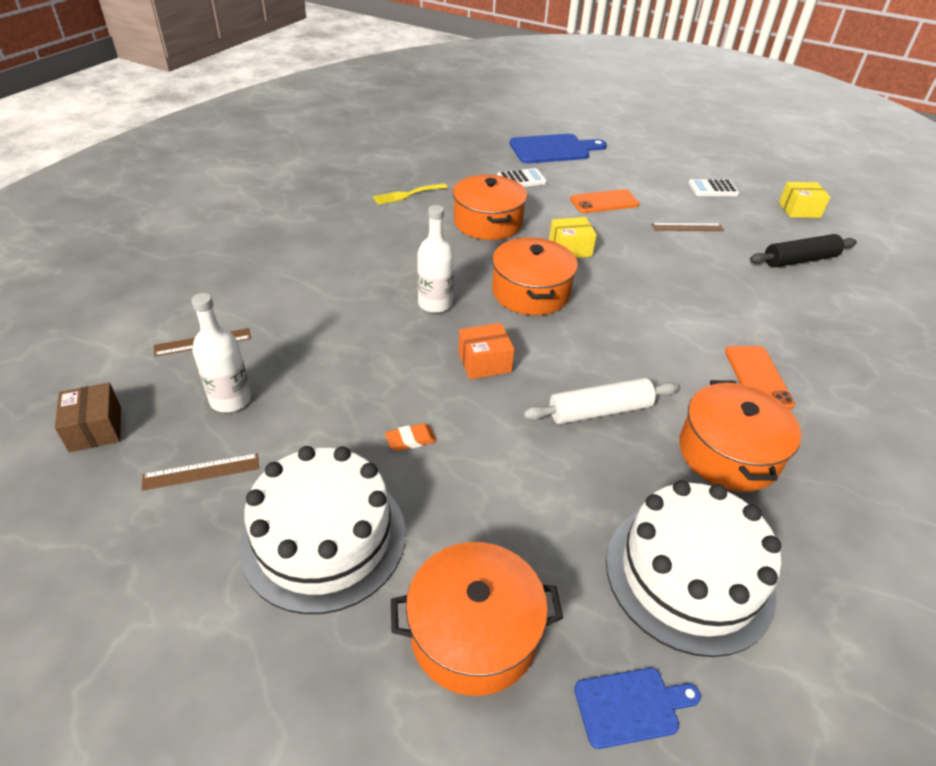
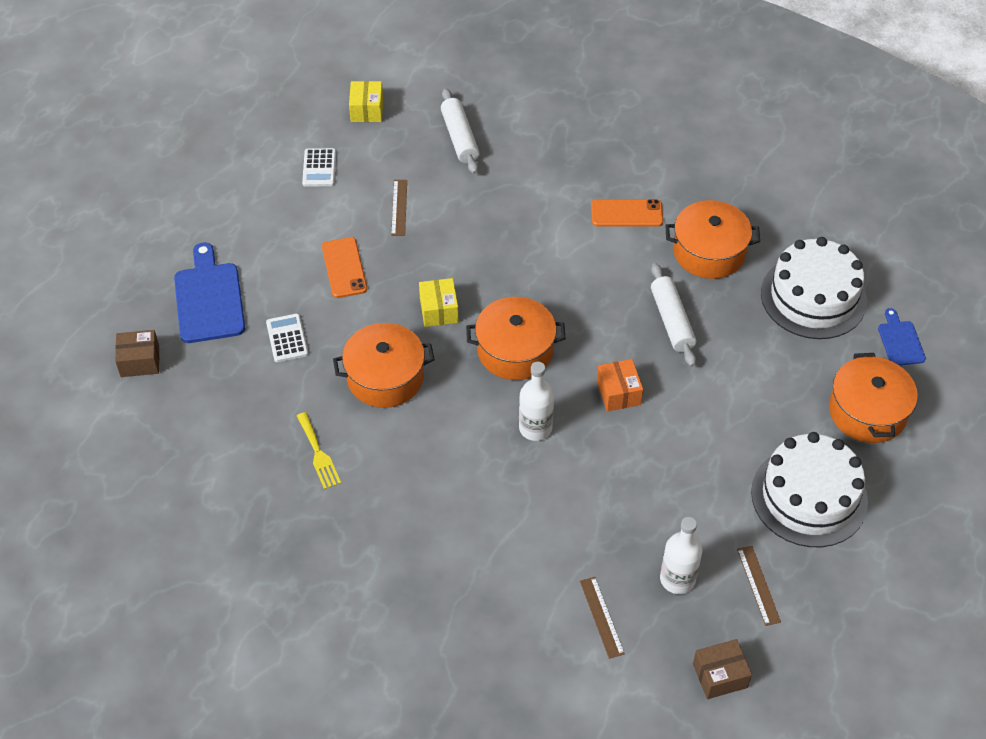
camera: 85 degrees left, 10 degrees up
orange eraser [385,423,436,451] -> none
black rolling pin [750,234,857,268] -> white rolling pin [441,88,479,174]
none -> brown box [115,330,159,377]

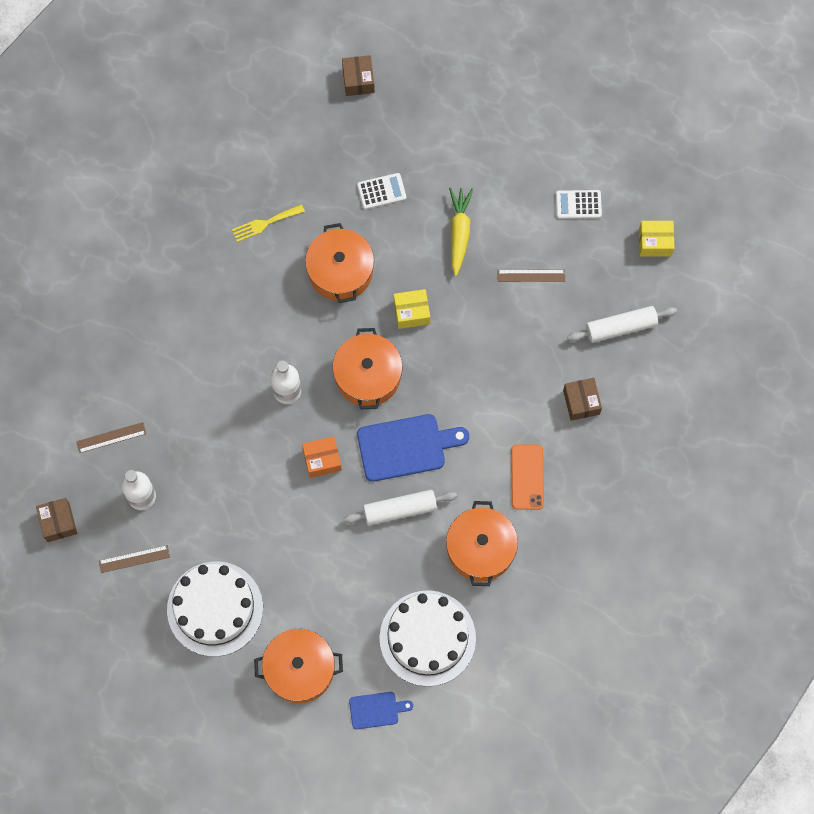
camera: 90 degrees right, 20 degrees up
blue cutting board [174,243,245,343] -> blue cutting board moved to [357,414,469,482]
orange phone [322,237,367,298] -> yellow carrot [449,187,473,276]
none -> brown box [563,378,602,421]

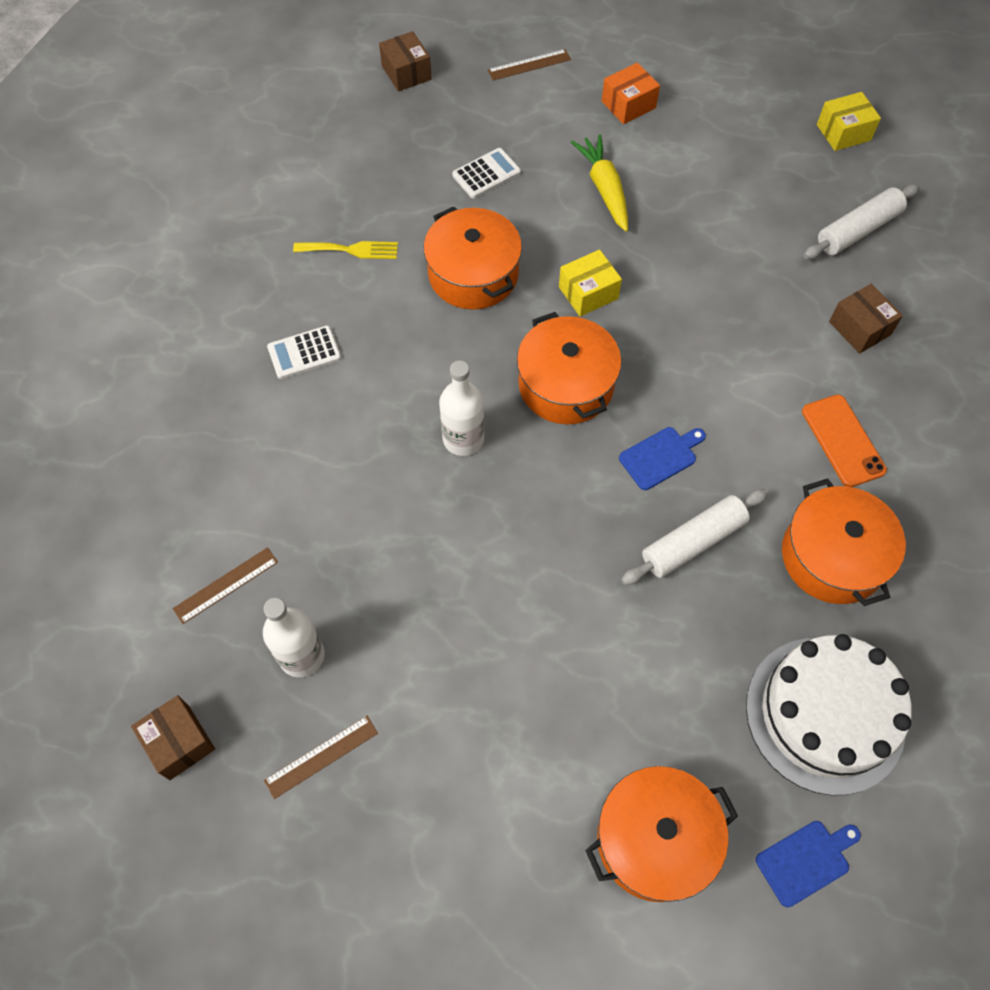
camera: 20 degrees left, 10 degrees down
white cake [167,561,263,657] -> none
yellow fork [232,204,305,242] -> yellow fork turned 135 degrees counterclockwise [293,241,398,259]
orange box [302,436,342,478] -> orange box moved to [602,63,660,124]
blue cutting board [357,414,469,482] -> blue cutting board [619,427,706,490], size x0.55
brown ruler [497,270,565,282] -> brown ruler moved to [488,49,571,81]
white calculator [556,190,602,219] -> white calculator moved to [267,325,341,379]

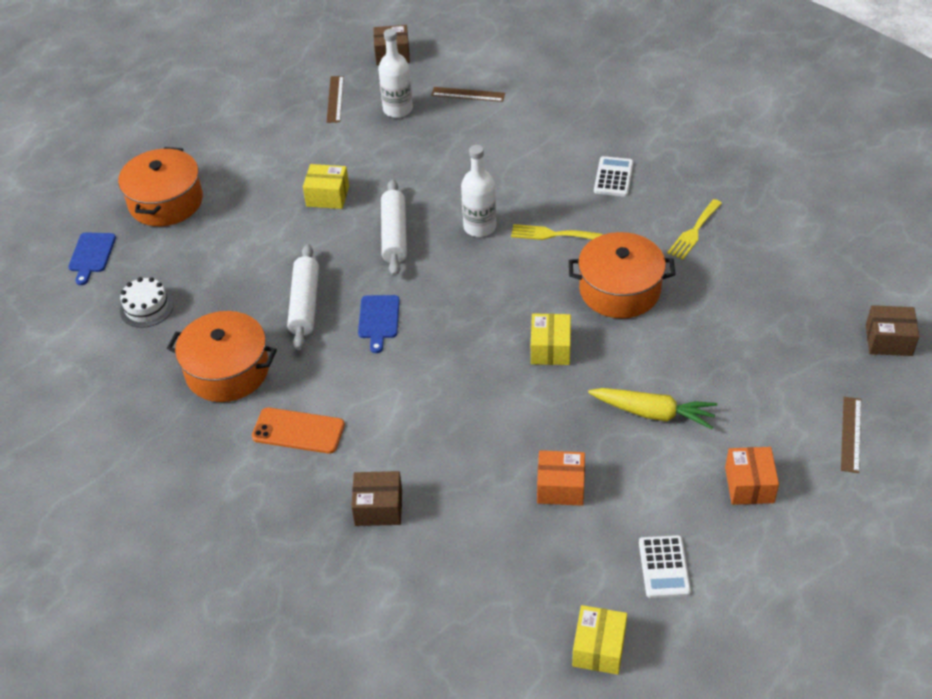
camera: 125 degrees right, 15 degrees down
brown ruler [173,547,278,624] -> brown ruler turned 75 degrees counterclockwise [431,87,505,102]
white calculator [452,148,521,199] -> white calculator moved to [639,535,691,598]
orange pot [517,312,621,424] -> none
white cake [746,634,912,796] -> white cake [120,277,174,328], size x0.47
white rolling pin [803,184,920,259] -> white rolling pin moved to [381,179,407,276]
none -> yellow box [303,164,349,209]
none -> yellow fork [511,224,603,240]
none -> orange box [537,450,585,506]

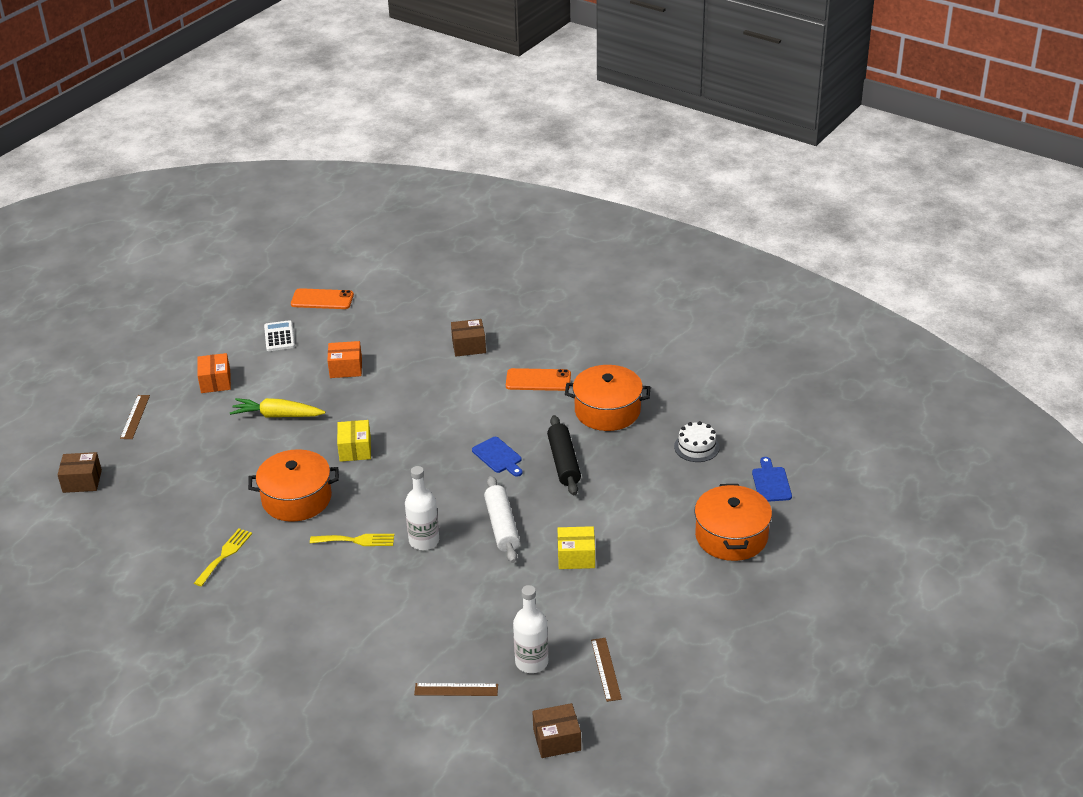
camera: 170 degrees right, 10 degrees down
white rolling pin [287,244,319,350] -> black rolling pin [547,415,581,495]
blue cutting board [358,295,400,353] -> blue cutting board turned 150 degrees clockwise [472,437,523,477]
yellow box [572,605,627,675] -> orange phone [291,288,354,309]
white calculator [594,156,634,197] -> none

